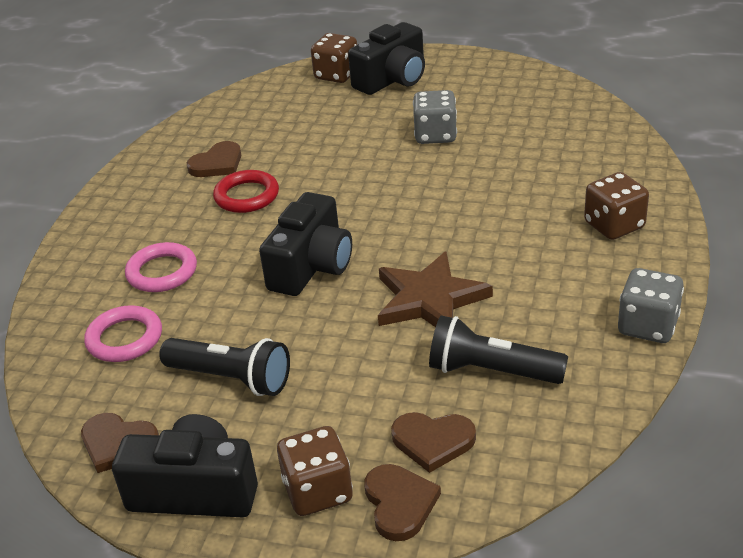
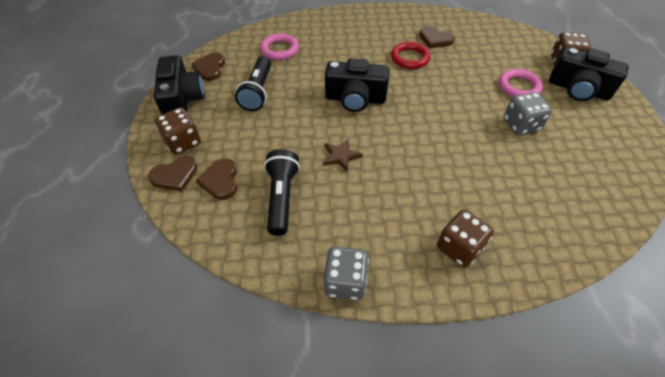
camera: 70 degrees right, 15 degrees up
pink ring [125,242,197,292] -> pink ring moved to [499,69,543,97]
brown star [378,252,493,327] -> brown star [323,139,363,172], size x0.54

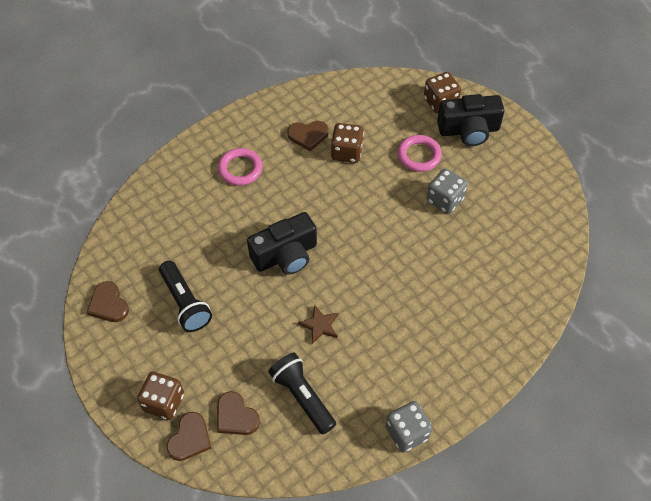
camera: 35 degrees left, 5 degrees up
black camera [154,55,205,114] -> none
pink ring [260,33,299,60] -> pink ring moved to [218,148,263,186]
red ring [391,42,430,69] -> none
brown dice [437,209,494,268] -> brown dice moved to [331,123,364,163]

